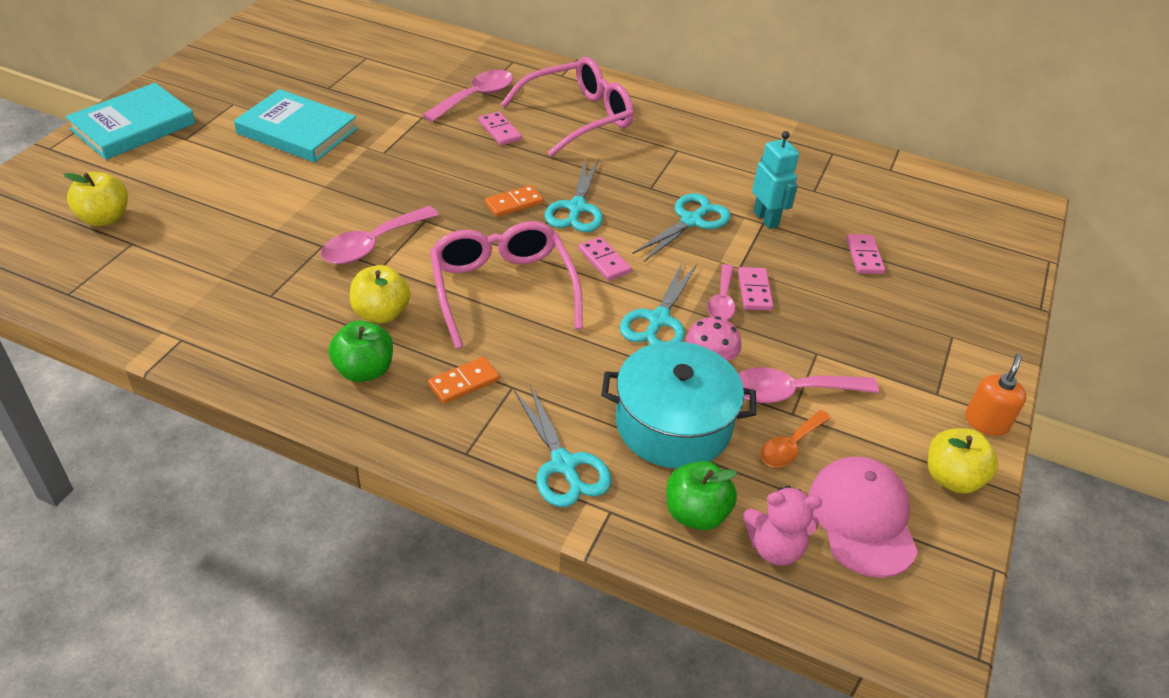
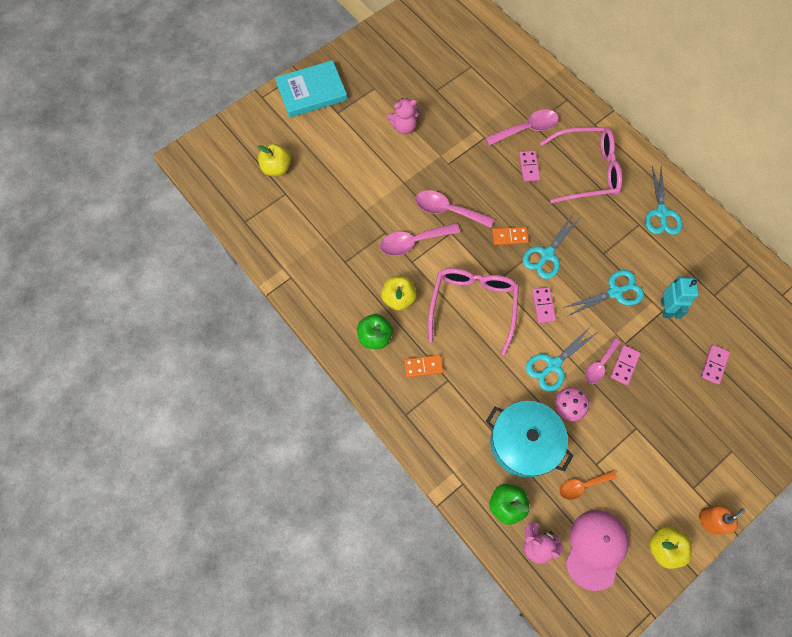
camera: 30 degrees right, 25 degrees up
turquoise book [234,89,358,163] -> pink teddy bear [387,98,420,134]
turquoise scissors [514,385,612,507] -> turquoise scissors moved to [645,166,682,235]
pink spoon [738,367,879,403] -> pink spoon moved to [415,190,494,228]

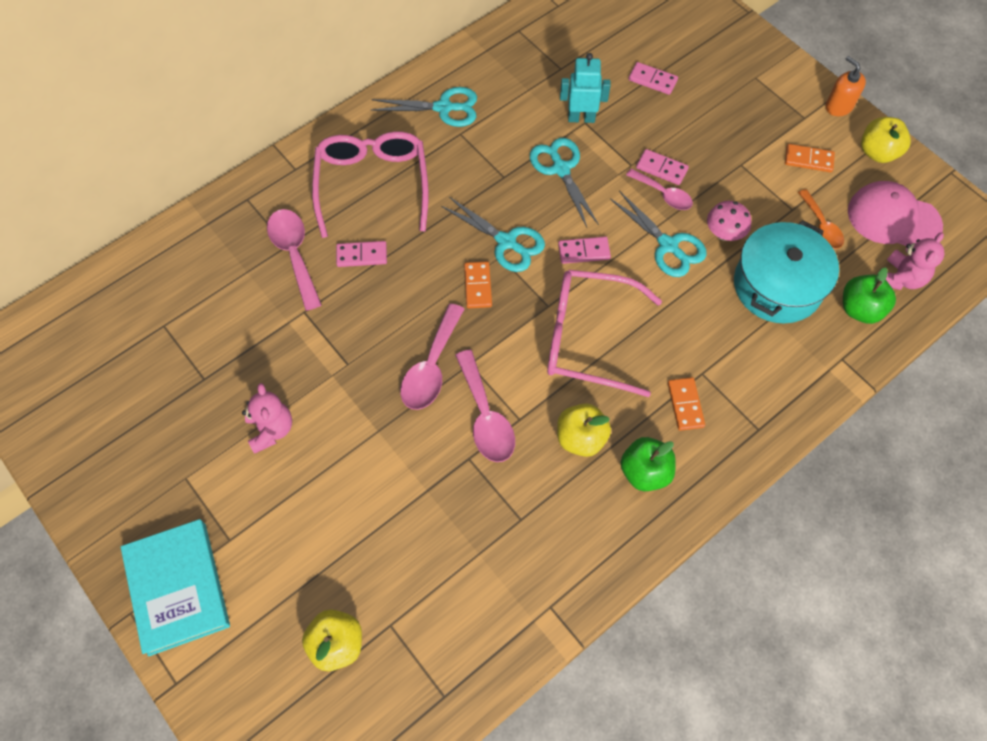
camera: 90 degrees left, 5 degrees down
none -> orange domino [785,144,835,172]

